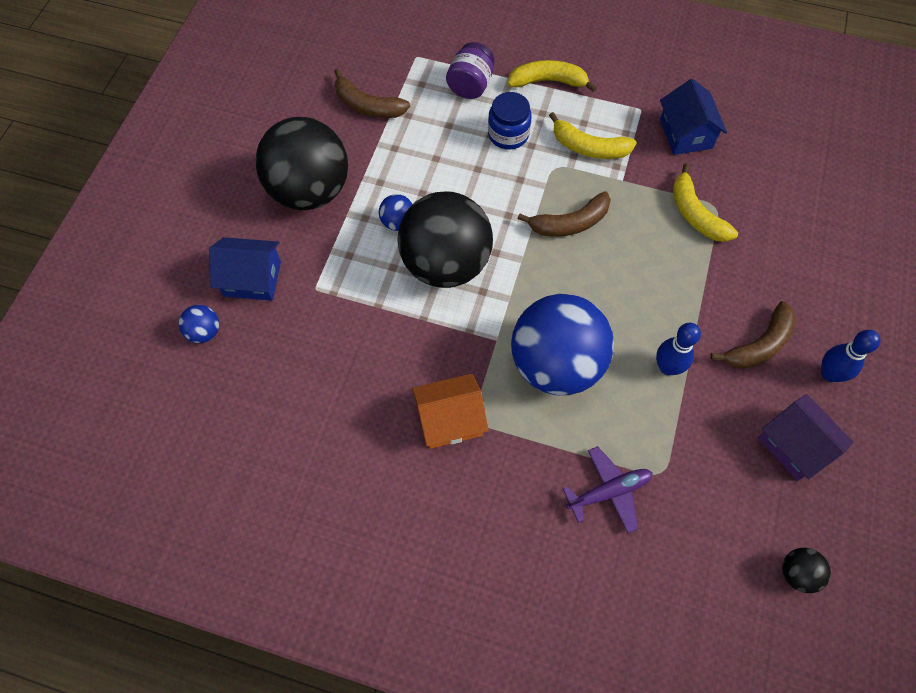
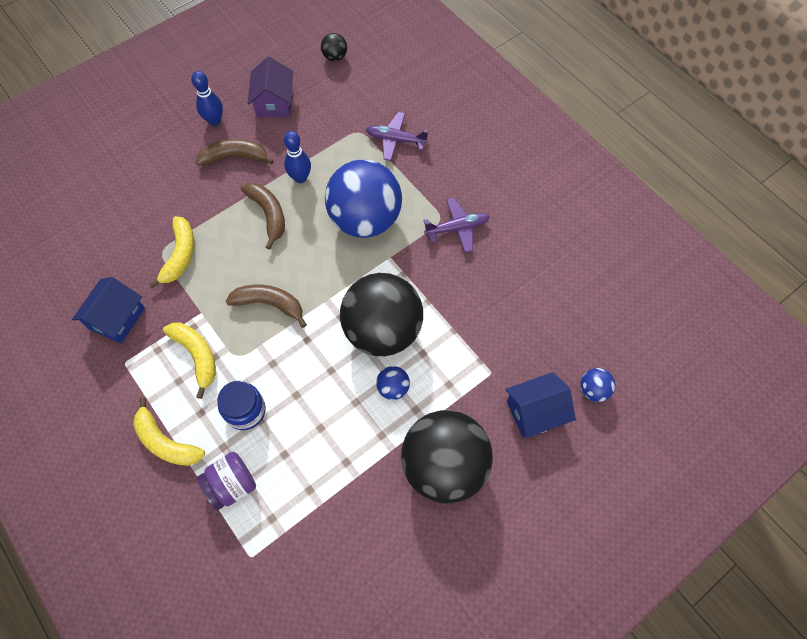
camera: 145 degrees left, 0 degrees up
blue house [209,237,281,301] -> blue house turned 60 degrees counterclockwise [505,372,576,438]
brown banana [334,68,410,118] -> brown banana moved to [241,183,285,249]
orange house [412,374,489,449] -> purple plane [424,197,489,253]

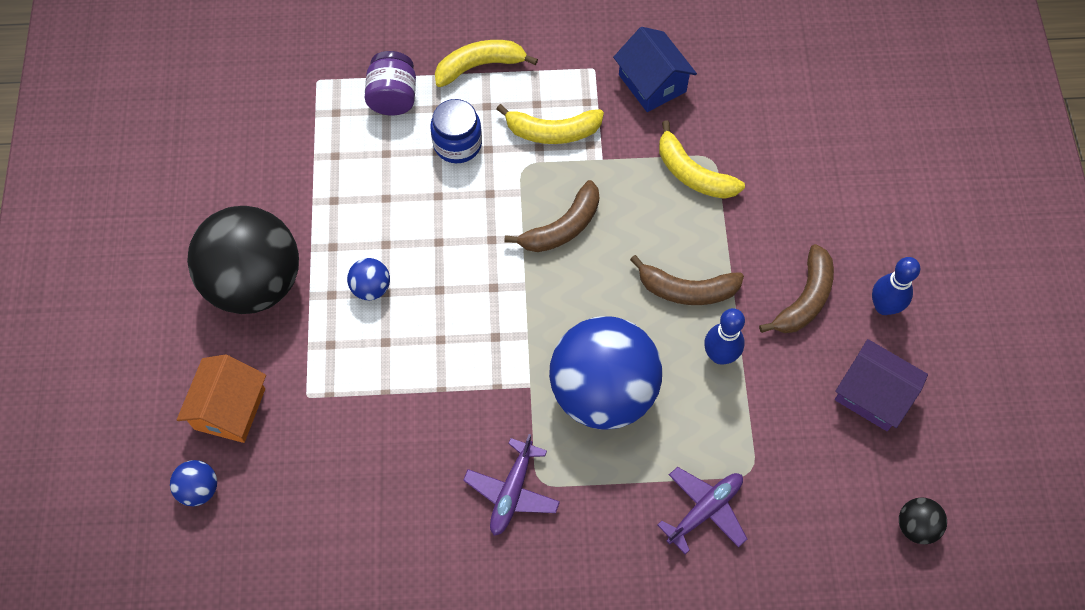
camera: 125 degrees right, 0 degrees up
black ball [340,273,423,356] -> none
blue house [505,372,576,438] -> orange house [177,354,266,443]

